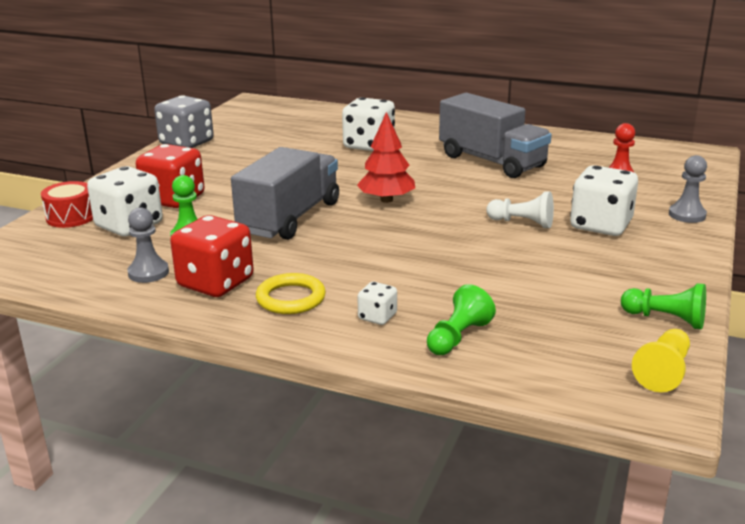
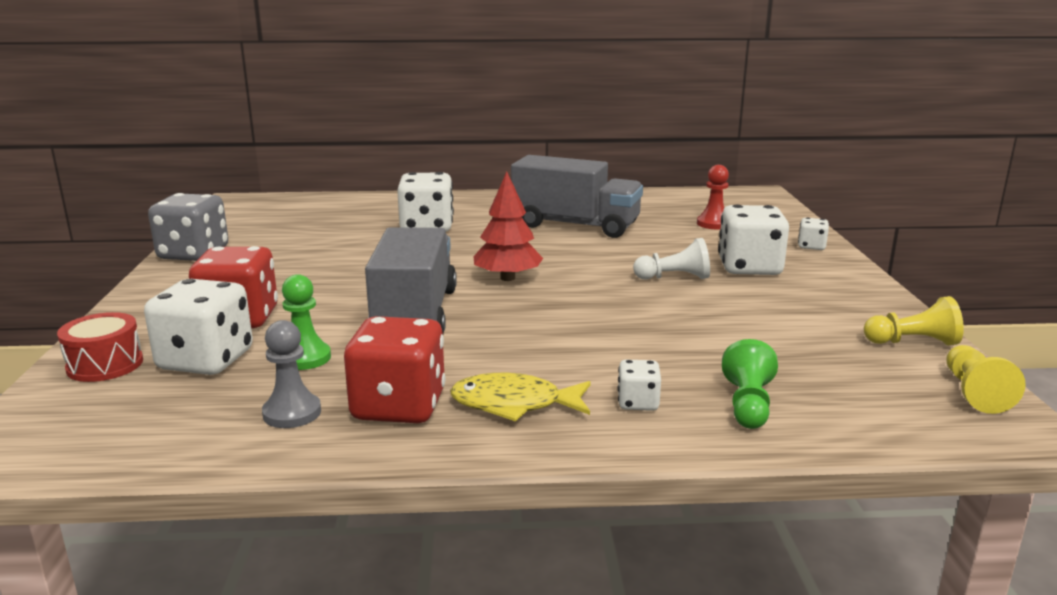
camera: 25 degrees left, 5 degrees down
yellow ring [256,273,326,314] -> yellow fish [450,373,591,422]
green pawn [621,284,706,329] -> yellow pawn [864,296,964,345]
grey pawn [669,155,707,223] -> white dice [798,217,829,250]

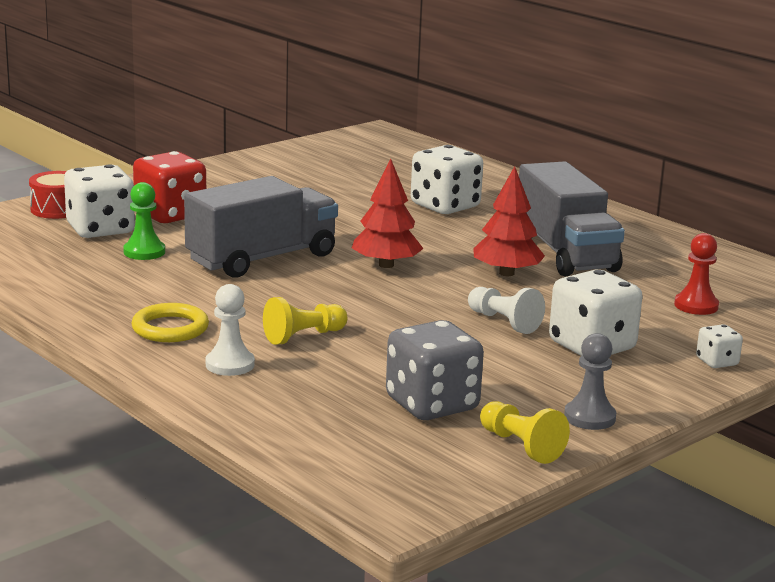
camera: 50 degrees right, 0 degrees up
grey dice [148,193,228,261] -> grey dice moved to [386,320,484,420]
grey pawn [262,320,321,428] -> grey pawn moved to [564,333,616,430]
red dice [344,316,445,423] -> none
yellow fish [450,373,591,422] -> yellow ring [132,303,209,342]
white dice [617,360,661,411] -> white pawn [206,284,255,376]
green pawn [722,339,778,429] -> none
yellow pawn [946,345,1026,414] -> yellow pawn moved to [263,297,347,345]
none -> red tree [473,166,545,276]

